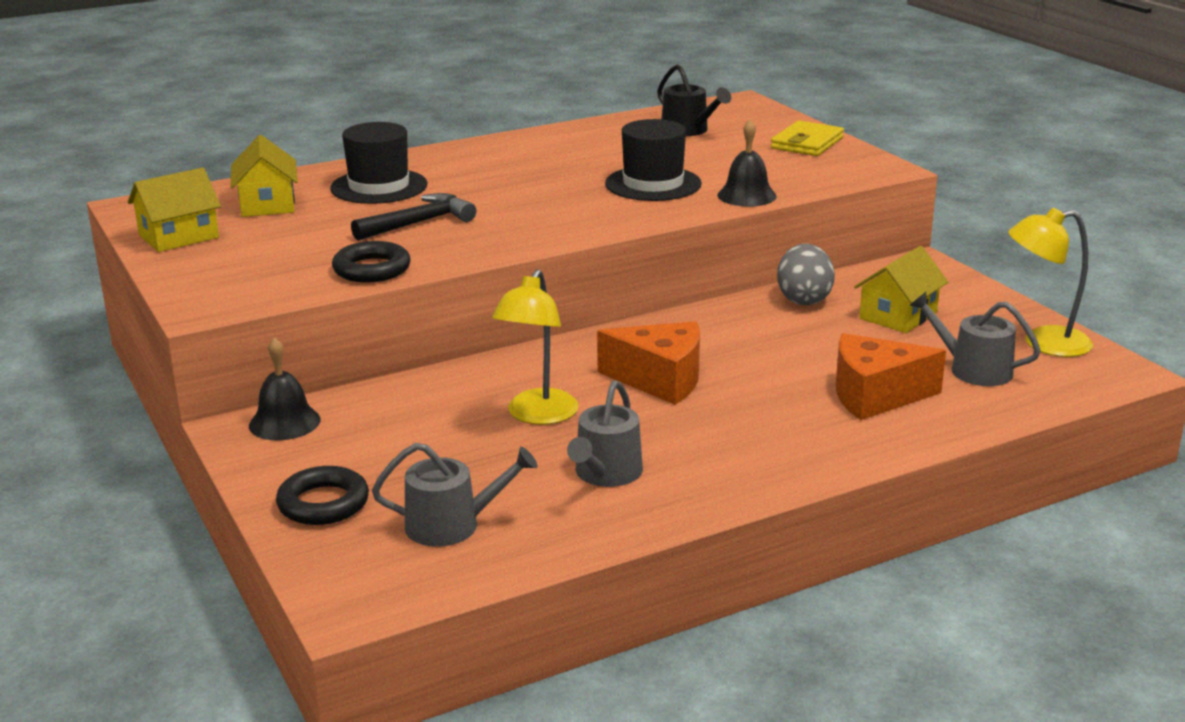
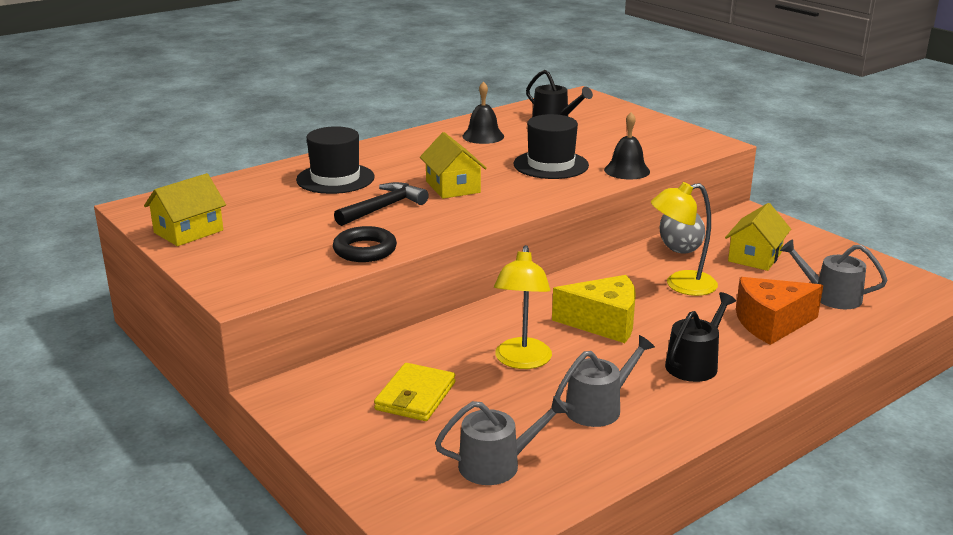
camera: 10 degrees left, 0 degrees up
yellow house [231,135,298,217] -> yellow house moved to [420,132,487,199]
black bell [249,337,320,440] -> black bell moved to [462,81,504,144]
black ring [276,466,369,525] -> none
grey watering can [567,380,643,487] -> grey watering can turned 135 degrees counterclockwise [555,335,655,427]
orange cheese [597,321,700,405] -> yellow cheese [552,275,636,343]
yellow wallet [771,120,844,156] -> yellow wallet moved to [374,363,455,421]
yellow lamp [1008,208,1093,357] -> yellow lamp moved to [651,182,718,296]
none -> black watering can [665,292,736,382]

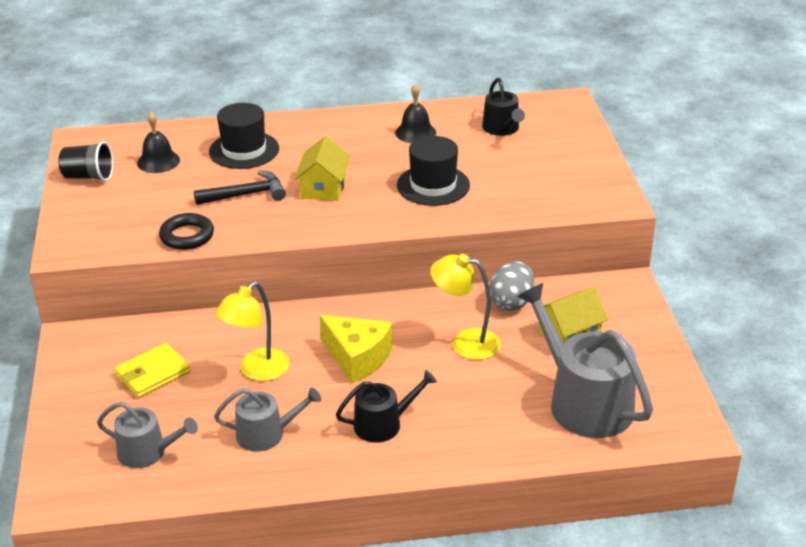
camera: 30 degrees right, 10 degrees up
yellow house [144,173,226,246] -> black cup [58,141,113,181]
black bell [604,112,650,179] -> black bell moved to [137,112,180,173]
orange cheese [736,277,823,345] -> none
grey watering can [780,239,887,309] -> grey watering can [517,283,653,438], size x1.81

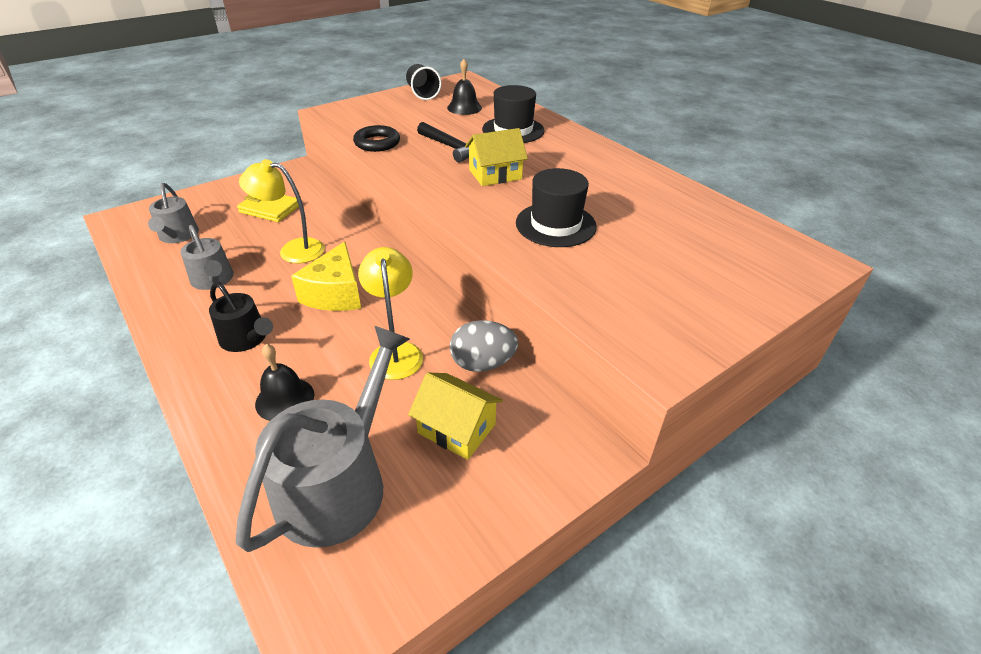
camera: 60 degrees right, 5 degrees up
black bell [395,83,436,143] -> black bell moved to [255,344,314,421]
black watering can [482,78,525,136] -> none

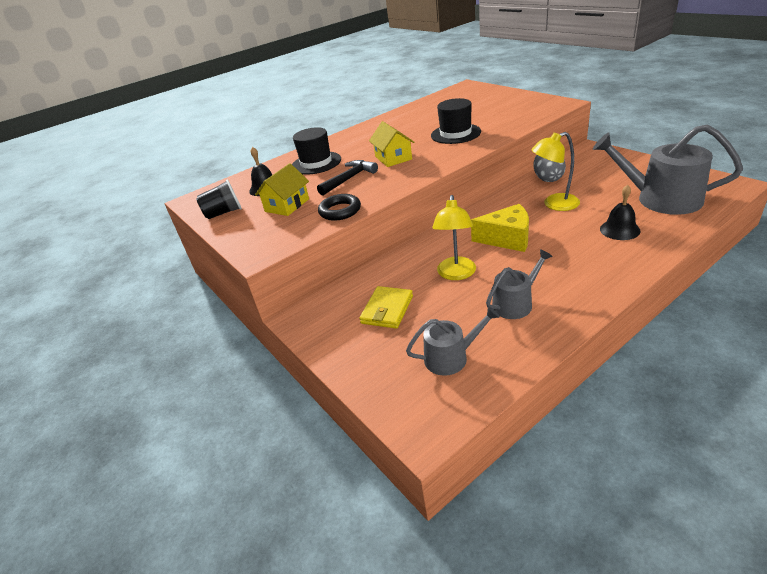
camera: 85 degrees left, 5 degrees down
black watering can [209,282,273,352] -> none
yellow house [408,372,503,460] -> yellow house moved to [255,163,309,216]

